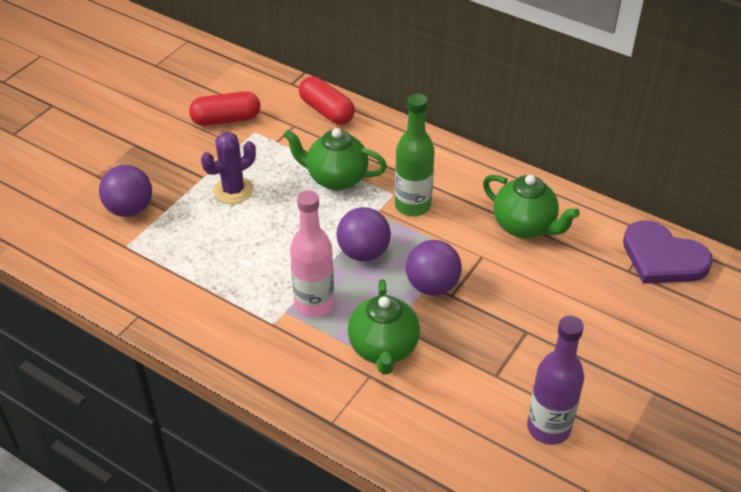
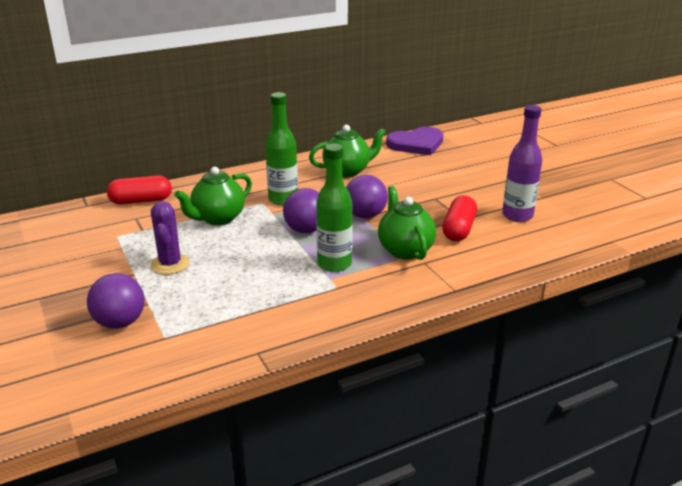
camera: 60 degrees left, 15 degrees down
red capsule [189,91,260,126] -> red capsule moved to [442,195,477,241]
pink bottle [290,190,334,317] -> green bottle [316,144,353,272]
green teapot [348,279,420,375] -> green teapot turned 135 degrees counterclockwise [378,186,436,260]

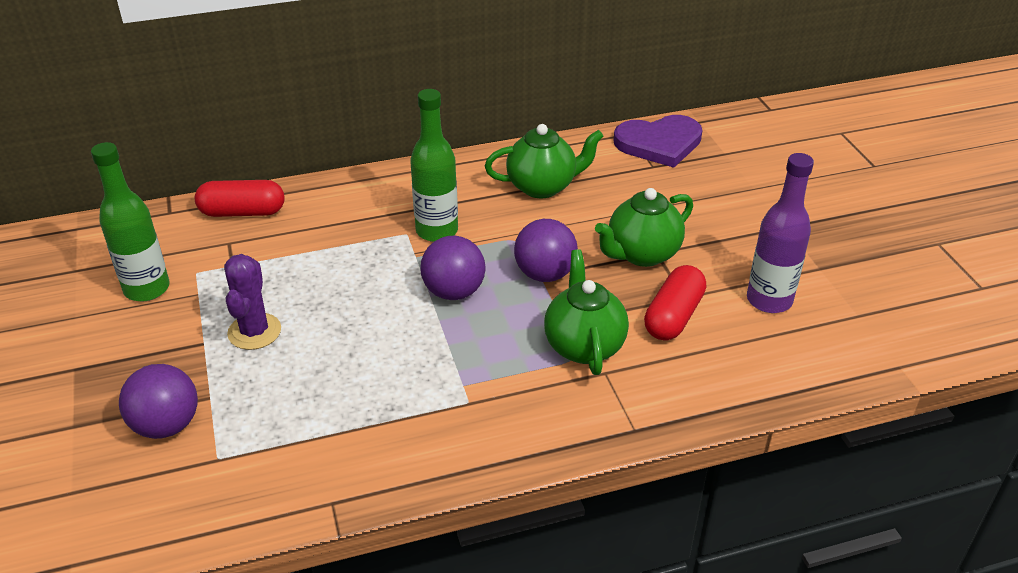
camera: 10 degrees right, 10 degrees up
green teapot [174,167,252,225] -> green teapot moved to [595,188,693,267]
green bottle [316,144,353,272] -> green bottle moved to [91,142,169,302]

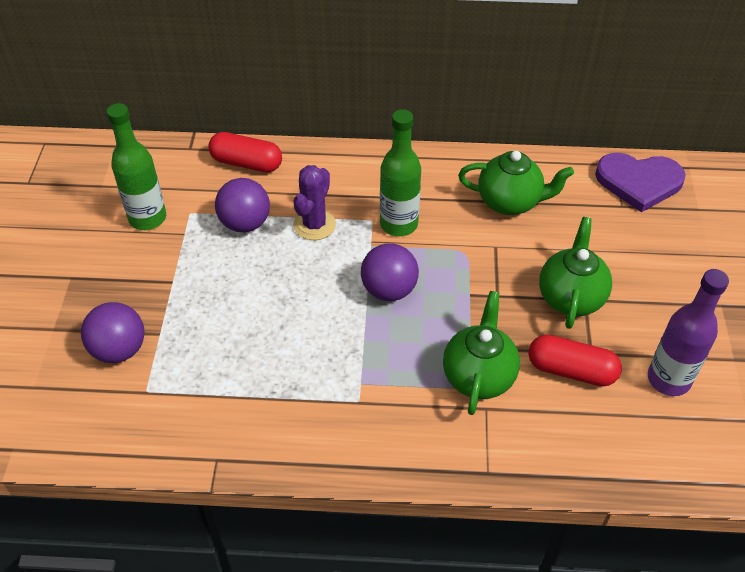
camera: 20 degrees right, 10 degrees up
purple cactus [224,254,281,350] -> purple cactus moved to [293,165,336,240]
purple ball [514,219,578,282] -> purple ball moved to [215,178,270,232]
green teapot [595,188,693,267] -> green teapot turned 120 degrees clockwise [539,217,612,329]
red capsule [644,265,706,341] -> red capsule turned 60 degrees clockwise [528,335,622,387]

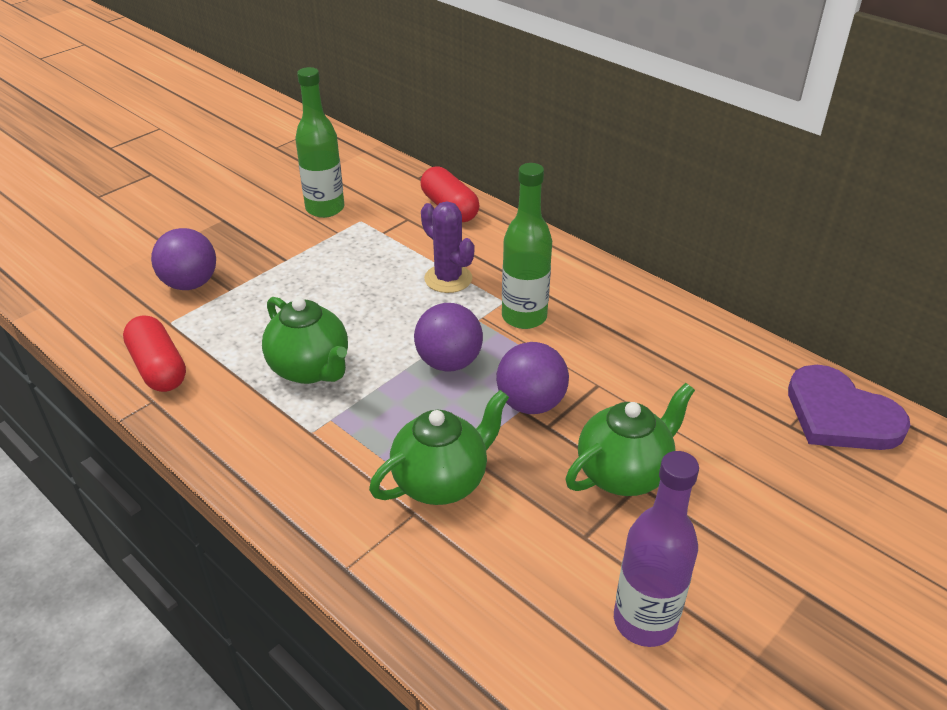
camera: 40 degrees right, 10 degrees down
purple ball [215,178,270,232] -> purple ball moved to [496,342,569,414]
purple cactus [293,165,336,240] -> purple cactus turned 75 degrees clockwise [421,201,474,293]
green teapot [458,151,574,215] -> green teapot moved to [262,297,348,384]
red capsule [528,335,622,387] -> red capsule moved to [123,315,186,392]

